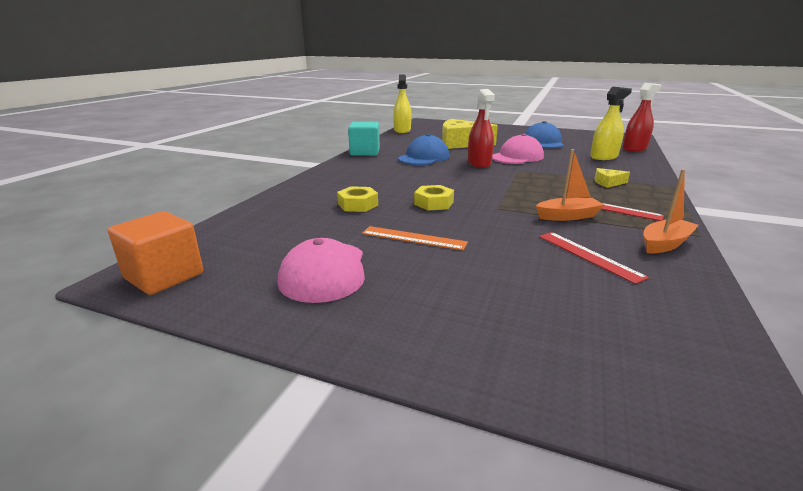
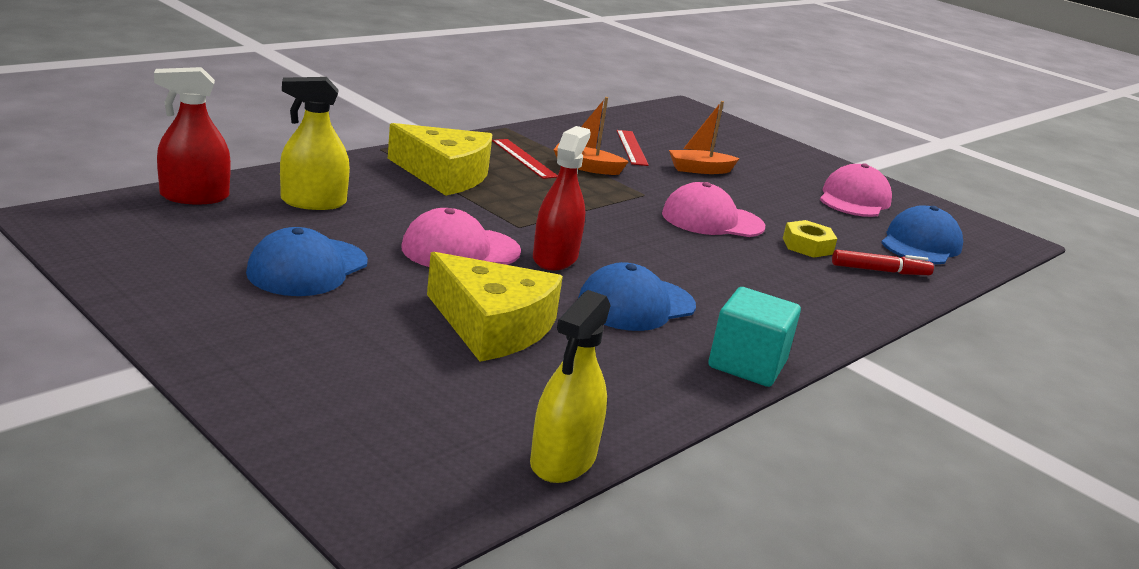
camera: 160 degrees left, 0 degrees up
orange cube [108,211,203,295] -> none
orange ruler [362,226,468,250] -> none
yellow nut [414,185,454,211] -> pink cap [662,182,765,237]
yellow cheese [595,168,630,188] -> yellow cheese [388,123,493,196], size x2.32
orange boat [643,169,699,253] -> orange boat moved to [669,101,740,174]
none -> red marker [832,250,934,275]
none -> blue cap [881,205,963,264]

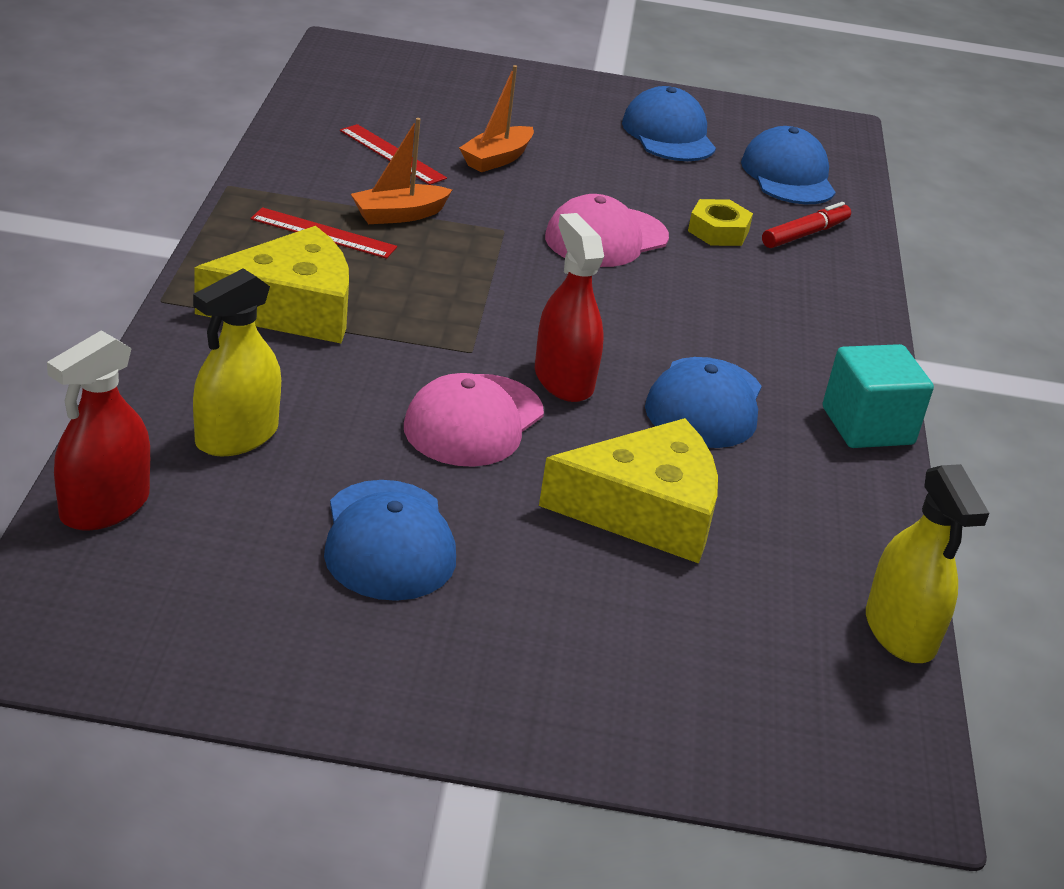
camera: 40 degrees left, 10 degrees up
pink cap [820,163,892,217] -> blue cap [622,86,716,161]

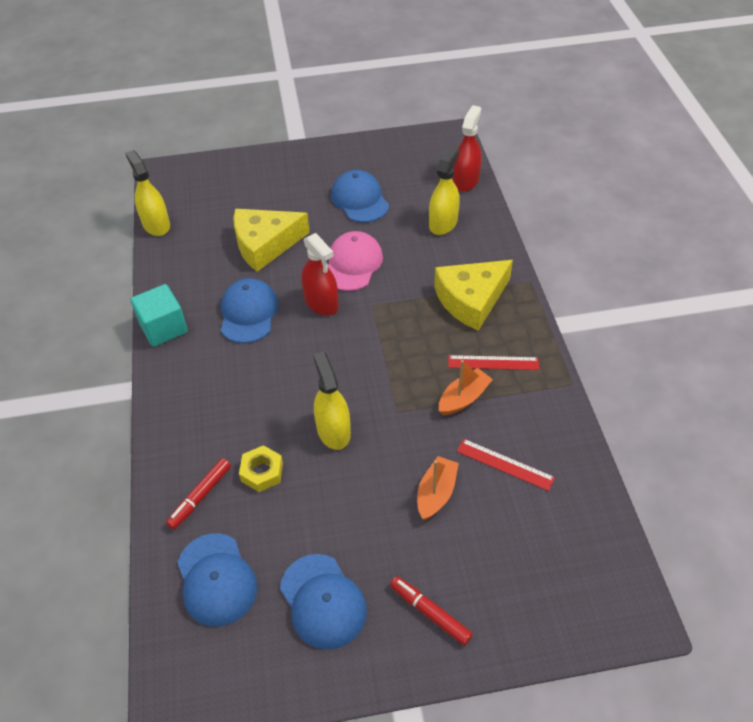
camera: 170 degrees right, 15 degrees up
pink cap [545,194,669,267] -> yellow spray bottle [313,352,351,450]
none -> red marker [390,576,473,646]

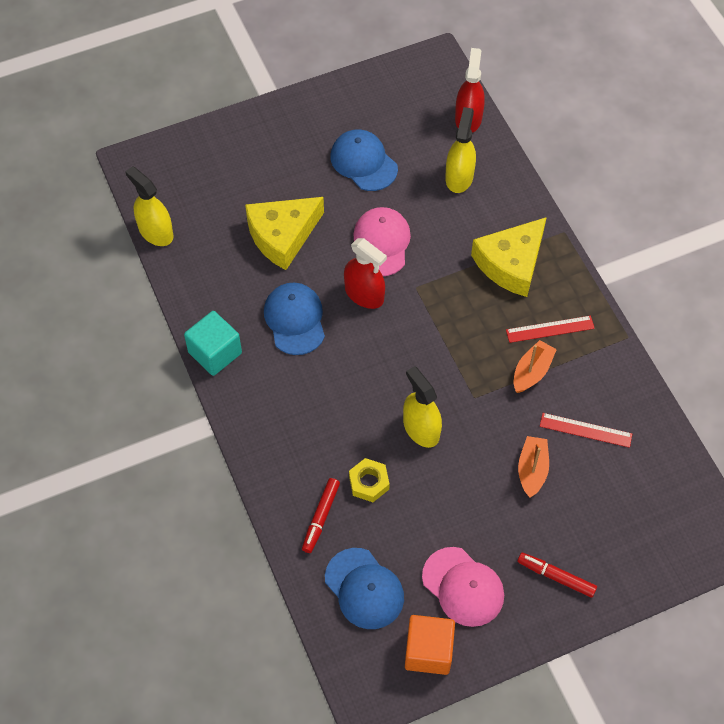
camera: 15 degrees left, 10 degrees up
blue cap [280,554,367,650] -> pink cap [422,547,504,627]
none -> orange cube [405,615,455,675]

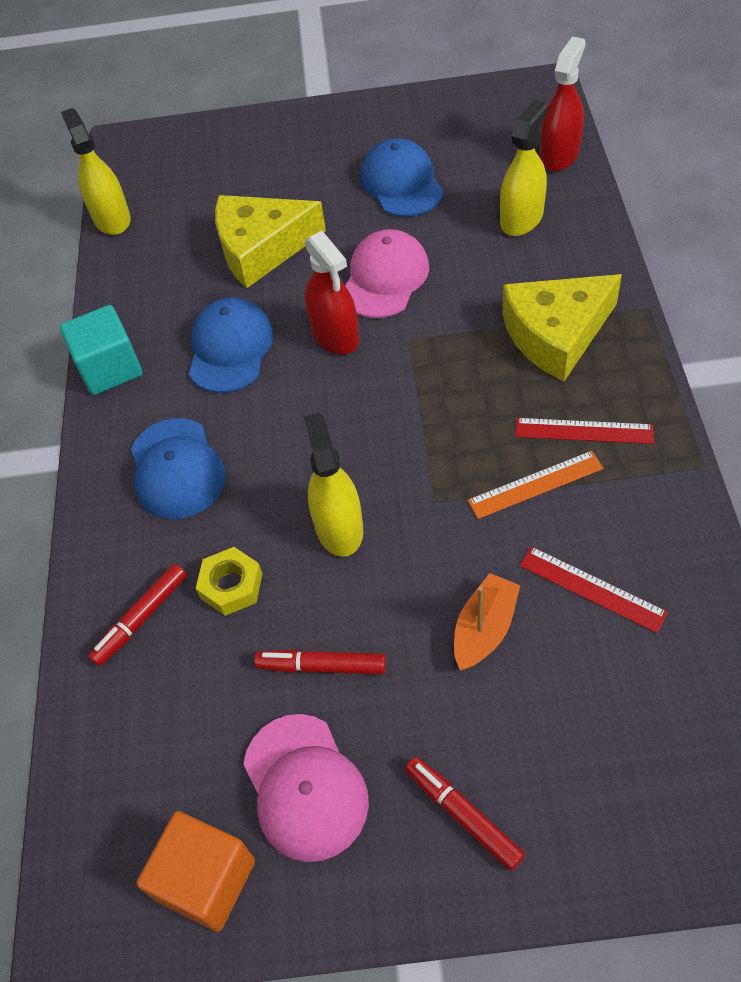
camera: 25 degrees right, 5 degrees down
blue cap [325,548,404,629] -> blue cap moved to [131,418,225,519]
orange boat [514,340,557,393] -> orange ruler [468,451,604,519]
none -> red marker [254,649,386,675]

